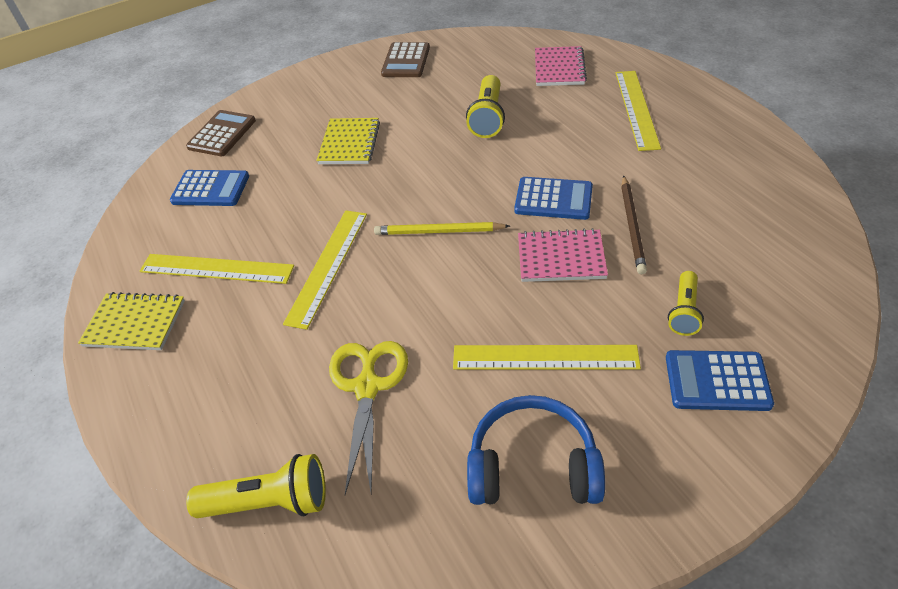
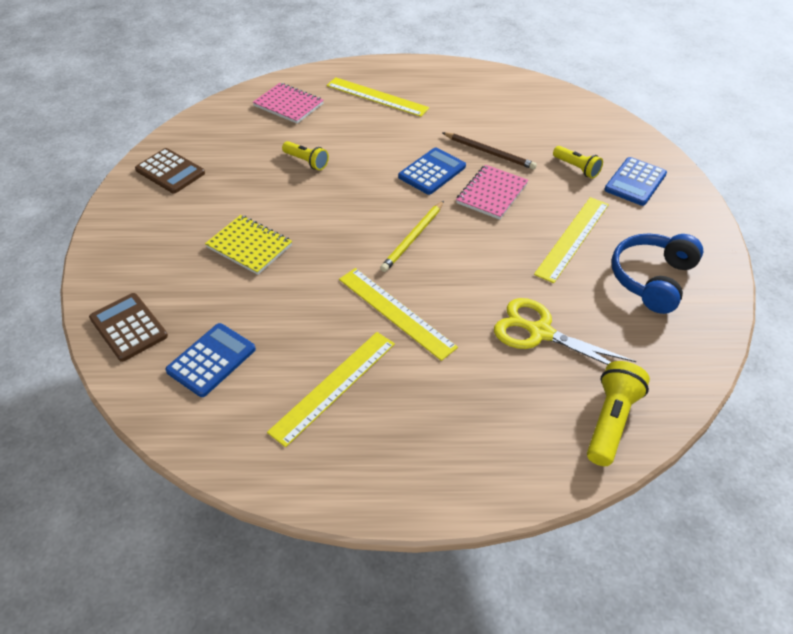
camera: 65 degrees left, 0 degrees up
yellow notebook [78,292,185,350] -> none
yellow flashlight [466,75,505,138] -> yellow flashlight [282,141,329,170], size x0.66

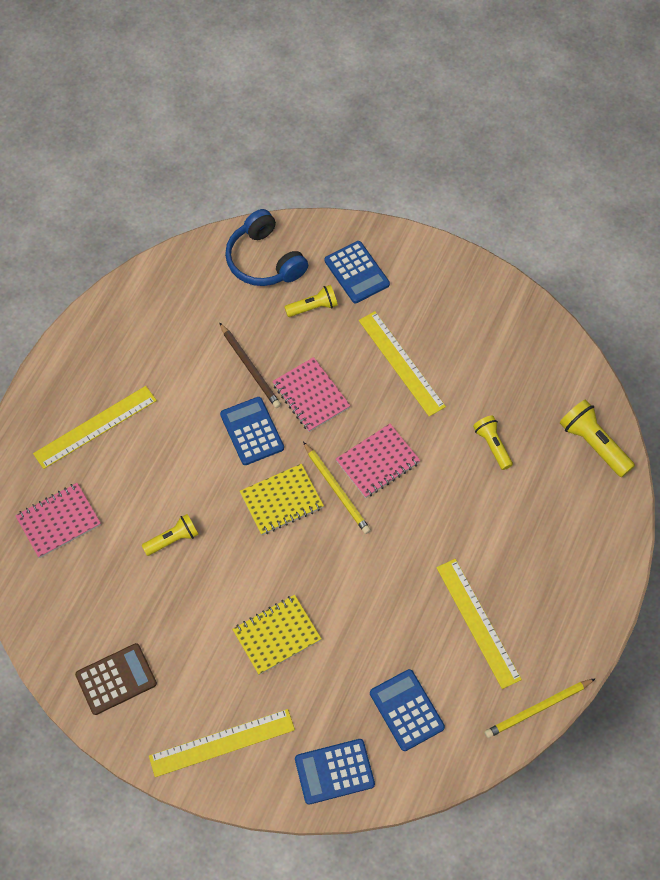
camera: 65 degrees left, 15 degrees up
brown calculator [89,293,168,362] -> blue calculator [295,739,375,805]
yellow ruler [339,268,458,361] -> yellow ruler moved to [149,709,295,777]
brown pencil [442,132,537,170] -> brown pencil turned 90 degrees clockwise [219,322,281,408]
yellow scissors [494,298,636,365] -> yellow flashlight [473,415,513,470]
blue headphones [612,233,703,314] -> blue headphones moved to [225,209,308,286]
none -> yellow notebook [240,464,324,535]
none -> pink notebook [336,424,420,498]
none -> yellow pencil [484,678,596,738]

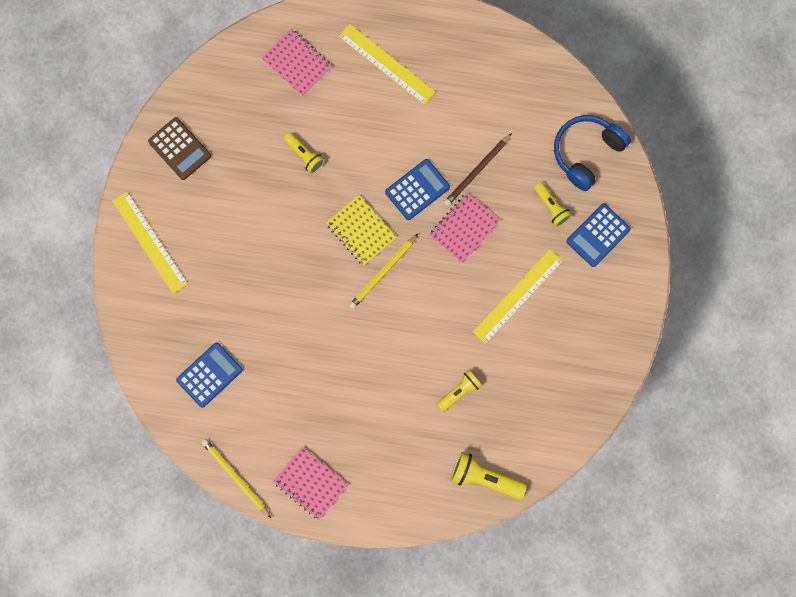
camera: 75 degrees right, 15 degrees up
yellow notebook [232,595,321,675] -> none
blue calculator [295,739,375,805] -> none
pink notebook [336,424,420,498] -> pink notebook moved to [273,447,348,520]
yellow ruler [436,559,522,689] -> none
yellow flashlight [560,400,635,477] -> yellow flashlight turned 105 degrees counterclockwise [451,452,527,500]

